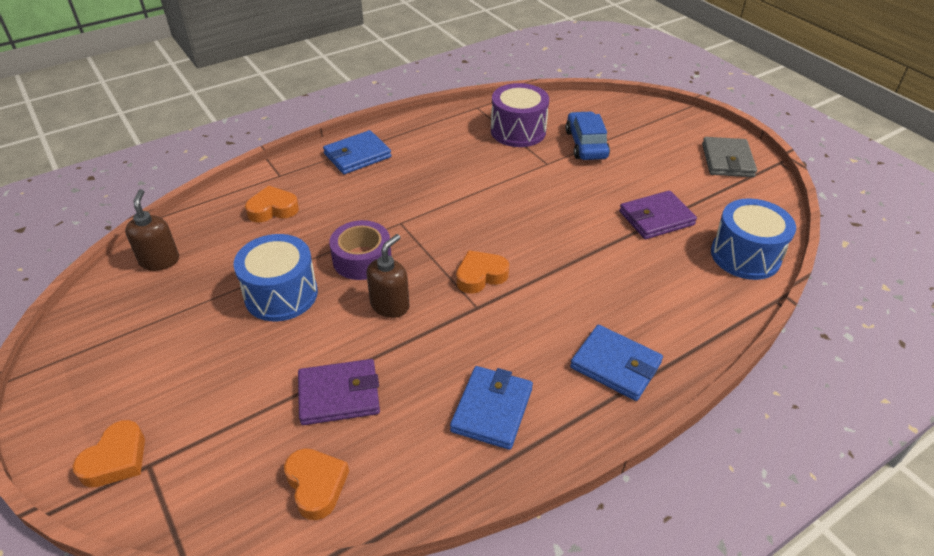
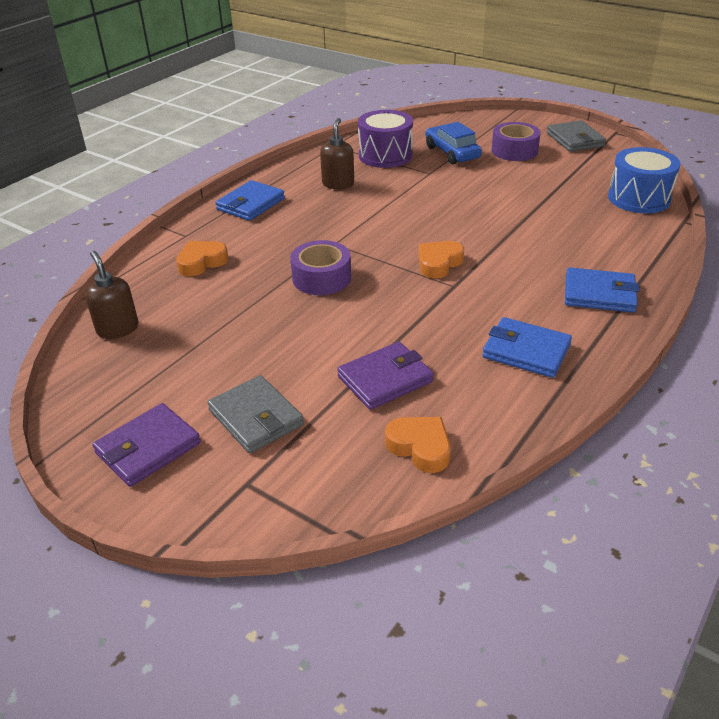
camera: 20 degrees left, 5 degrees down
orange heart [73,420,145,487] -> none
blue drum [234,234,318,321] -> none
brown soap dispenser [367,234,410,318] -> brown soap dispenser moved to [320,118,354,189]
blue wallet [450,366,533,450] -> blue wallet turned 60 degrees counterclockwise [482,317,572,378]
purple wallet [619,191,697,239] -> purple wallet moved to [92,403,201,487]
none -> grey wallet [207,375,304,453]
none -> purple tape [491,122,541,161]

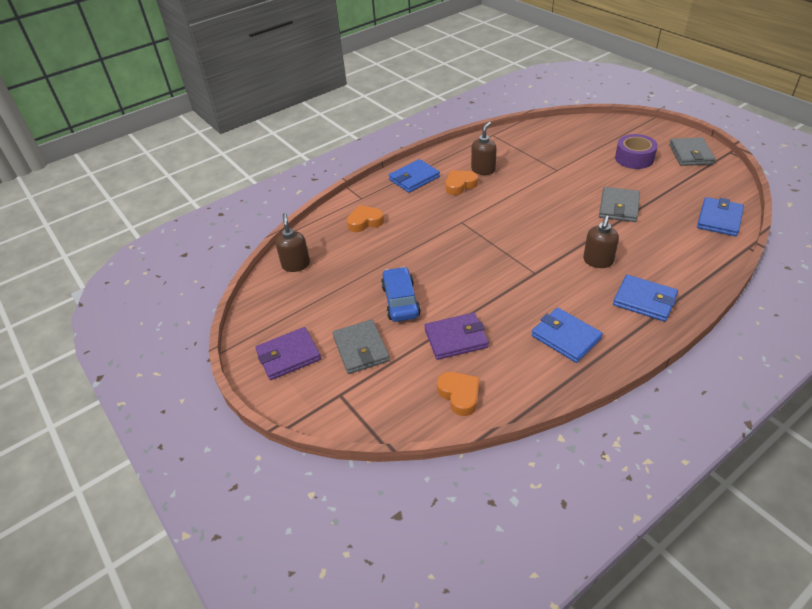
camera: 20 degrees right, 5 degrees up
purple tape [290,240,351,295] -> none
purple drum [358,110,413,168] -> none
orange heart [419,241,464,279] -> orange heart moved to [446,170,478,195]
blue car [425,122,482,164] -> blue car moved to [381,267,421,322]
blue drum [608,147,680,213] -> blue wallet [697,197,744,236]
none -> brown soap dispenser [583,215,619,268]
none -> grey wallet [599,187,640,222]

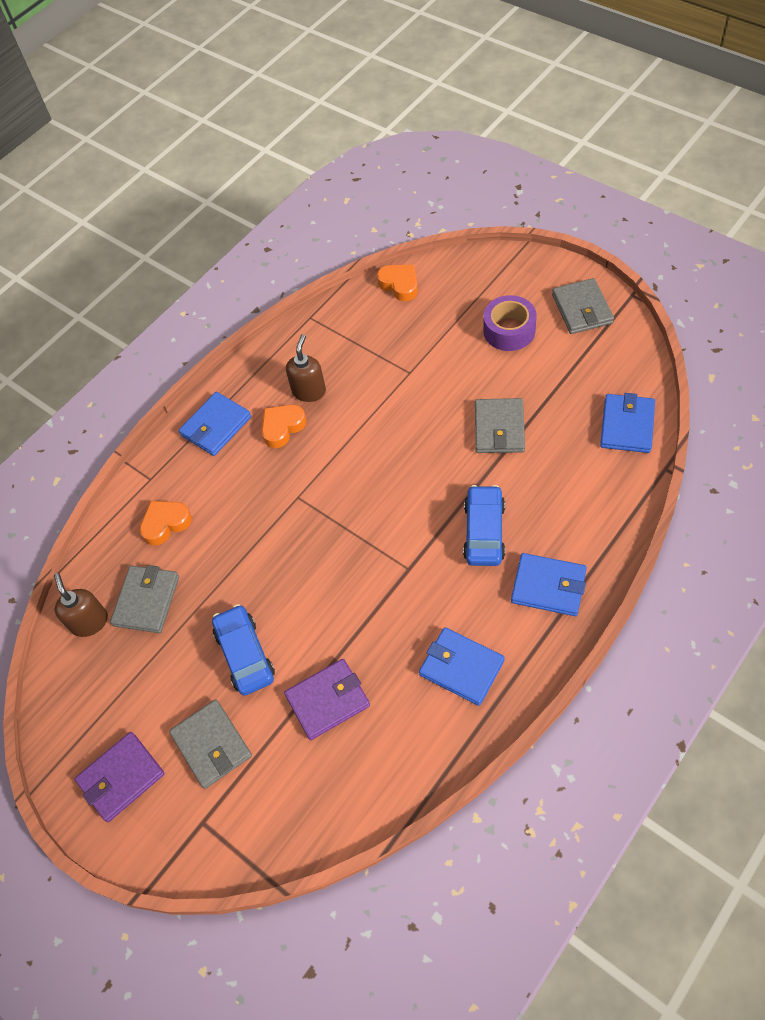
camera: 10 degrees left, 15 degrees up
orange heart [437,372,480,416] -> orange heart moved to [377,264,418,301]
brown soap dispenser [583,215,619,268] -> blue car [463,485,505,566]
none -> grey wallet [110,565,179,633]

